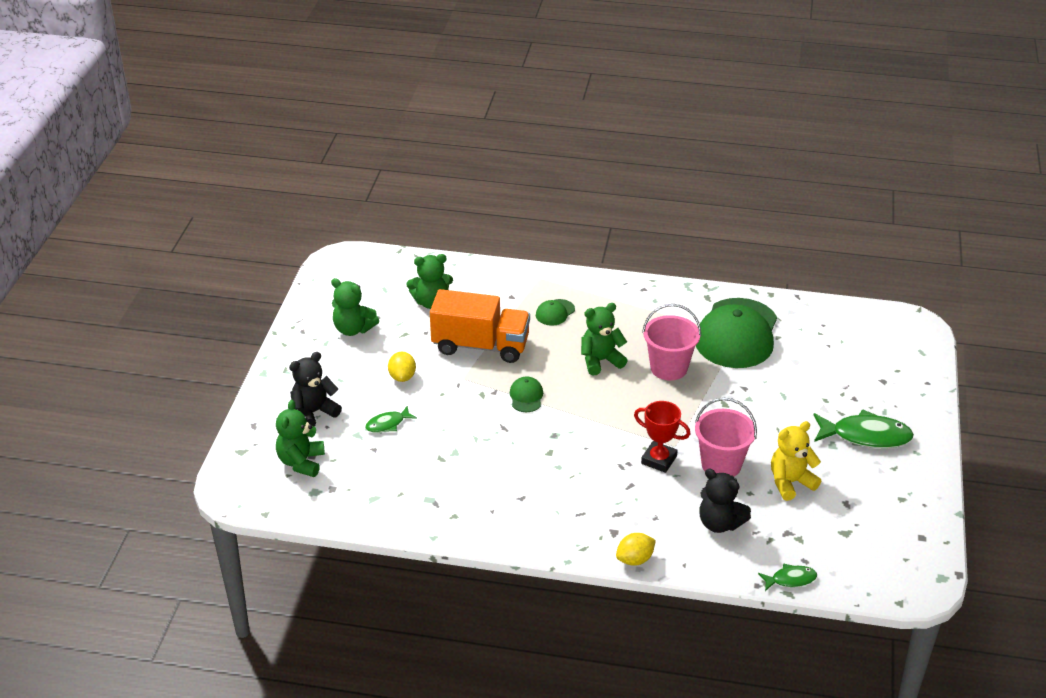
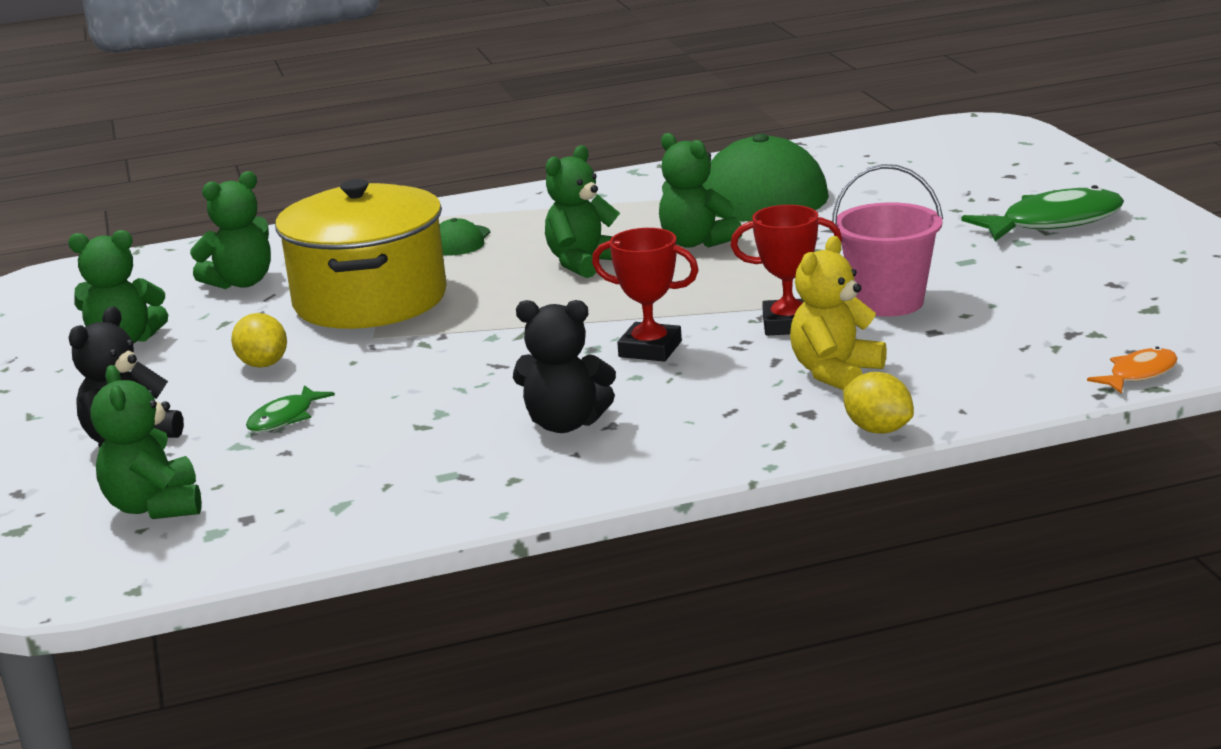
camera: 25 degrees left, 15 degrees down
orange truck [430,289,530,363] -> yellow pot [275,179,447,329]
green cap [510,376,543,412] -> none
yellow lemon [616,533,656,566] -> yellow lemon turned 75 degrees counterclockwise [843,372,914,434]
pink bucket [642,304,701,381] -> green teddy bear [659,133,742,248]
black teddy bear [699,469,751,533] -> black teddy bear moved to [513,300,616,433]
green fish [758,563,817,591] -> orange fish [1087,347,1178,394]
yellow teddy bear [771,421,821,501] -> yellow teddy bear moved to [790,236,887,390]
none -> red trophy [592,228,699,361]

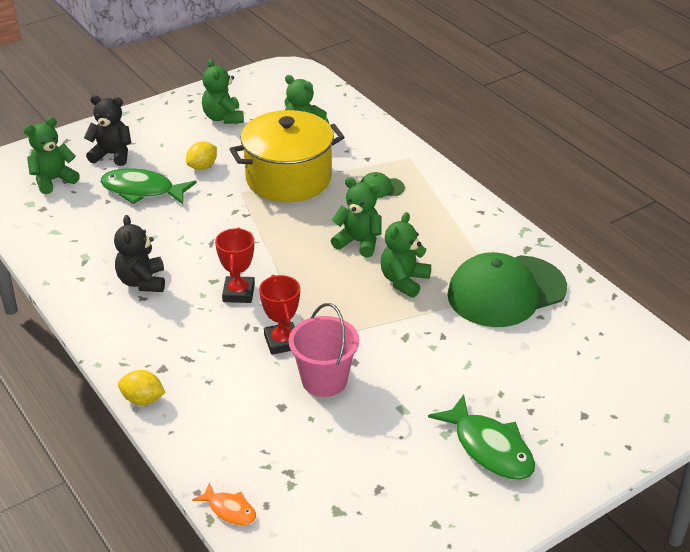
camera: 70 degrees right, 15 degrees up
green fish [246,385,335,432] -> green fish [100,168,197,204], size x1.88
yellow teddy bear [790,236,887,390] -> none
yellow lemon [843,372,914,434] -> yellow lemon turned 75 degrees clockwise [118,370,166,405]

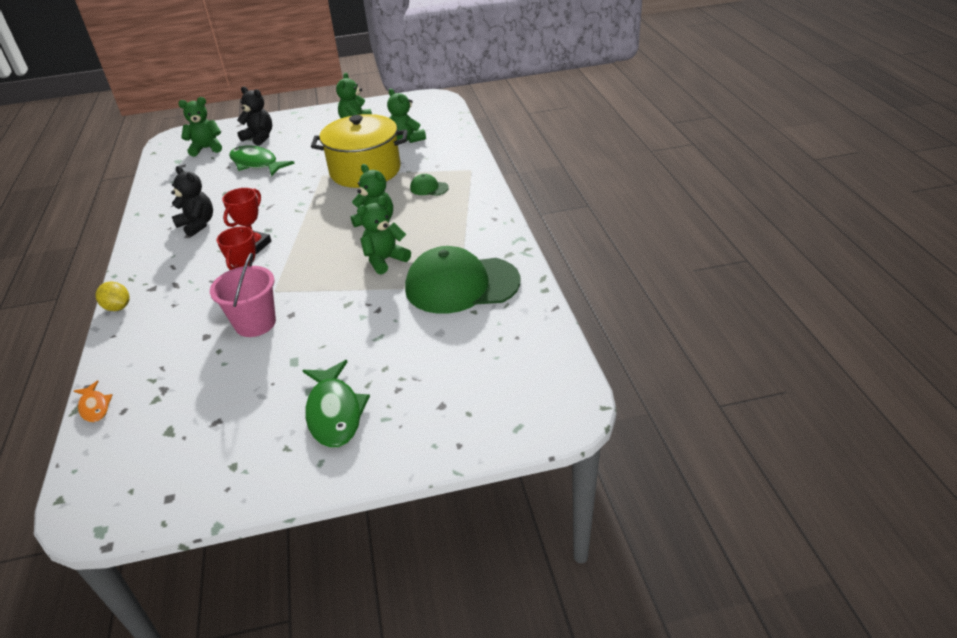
camera: 25 degrees right, 0 degrees up
black teddy bear [114,215,165,292] -> black teddy bear turned 120 degrees clockwise [171,166,213,237]
yellow lemon [186,141,217,170] -> none

